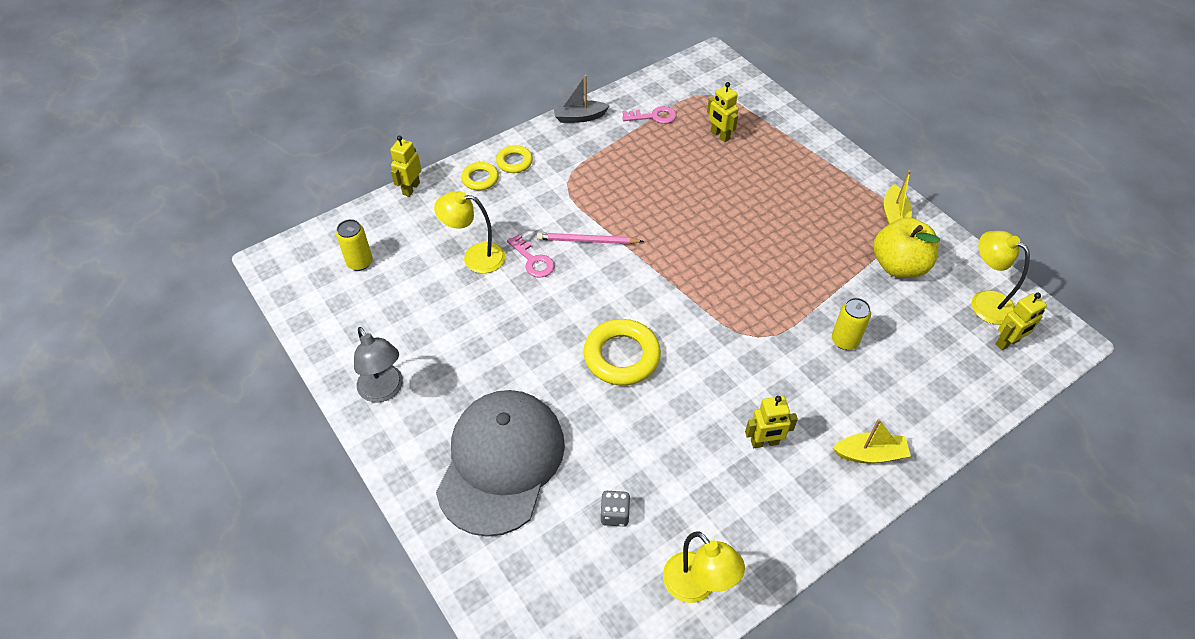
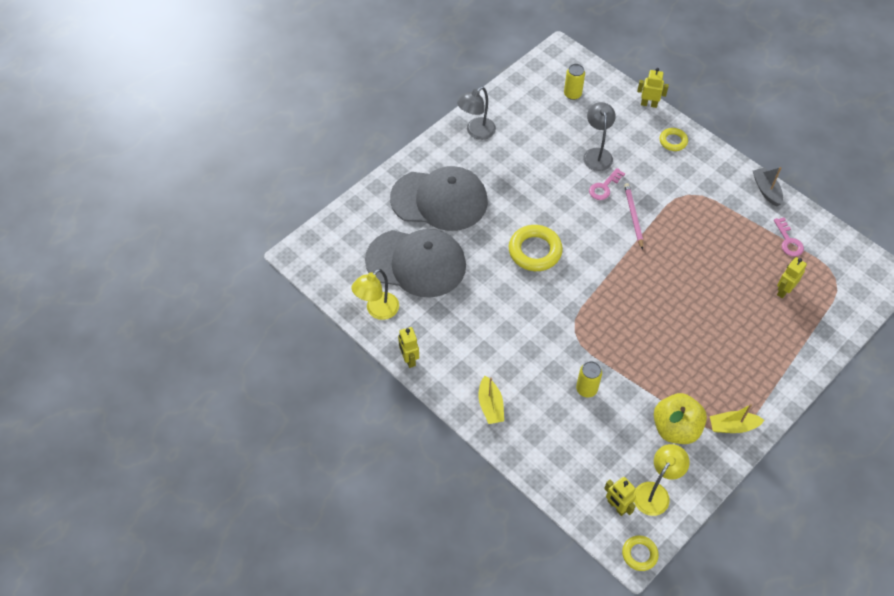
camera: 80 degrees right, 5 degrees up
yellow lamp [434,191,505,273] -> grey lamp [583,102,616,171]
yellow ring [496,145,533,173] -> yellow ring moved to [622,536,659,571]
grey dice [600,491,630,527] -> grey cap [365,229,466,298]
yellow robot [745,396,798,448] -> yellow robot moved to [398,327,419,368]

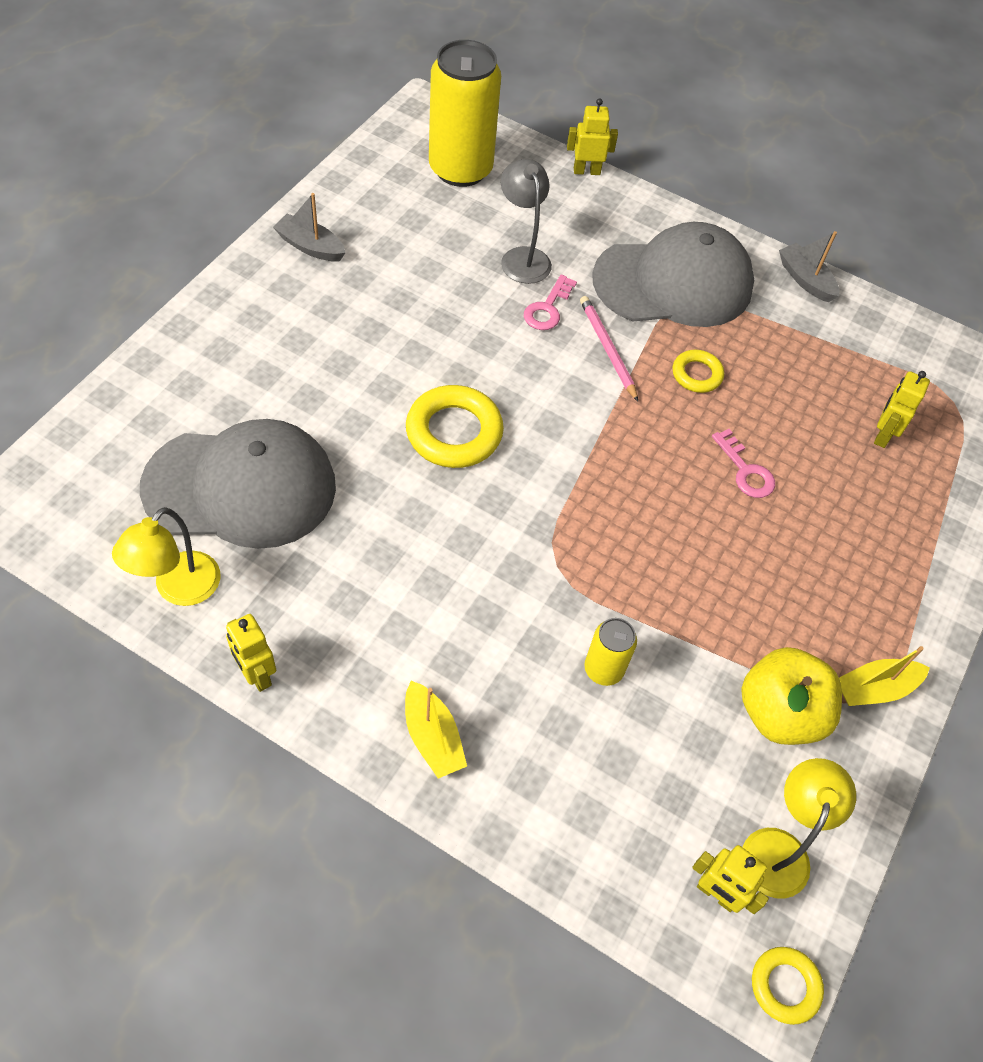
camera: 20 degrees left, 0 degrees up
grey cap [390,166,488,231] -> grey cap moved to [592,222,754,327]
grey lamp [457,87,496,140] -> grey boat [273,193,346,262]
yellow can [564,64,585,100] -> yellow can [429,40,501,187], size x2.11
yellow ring [660,128,688,151] -> yellow ring moved to [673,350,724,393]
pink key [774,217,804,257] -> pink key moved to [712,429,775,498]

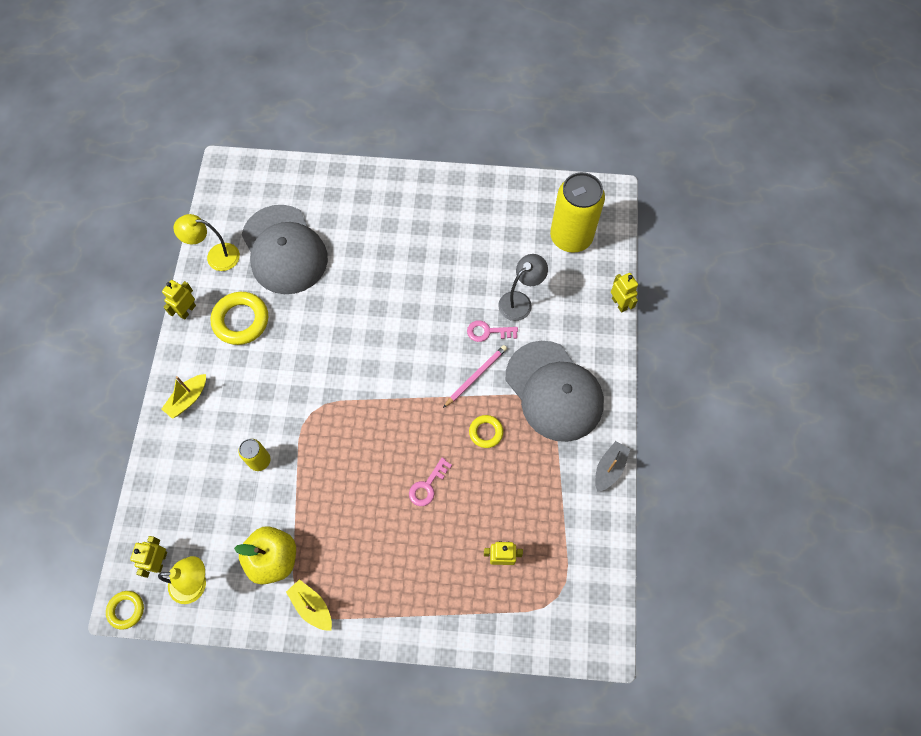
camera: 70 degrees right, 10 degrees up
grey boat [273,193,346,262] -> none
yellow ring [406,385,504,468] -> yellow ring moved to [211,292,268,345]

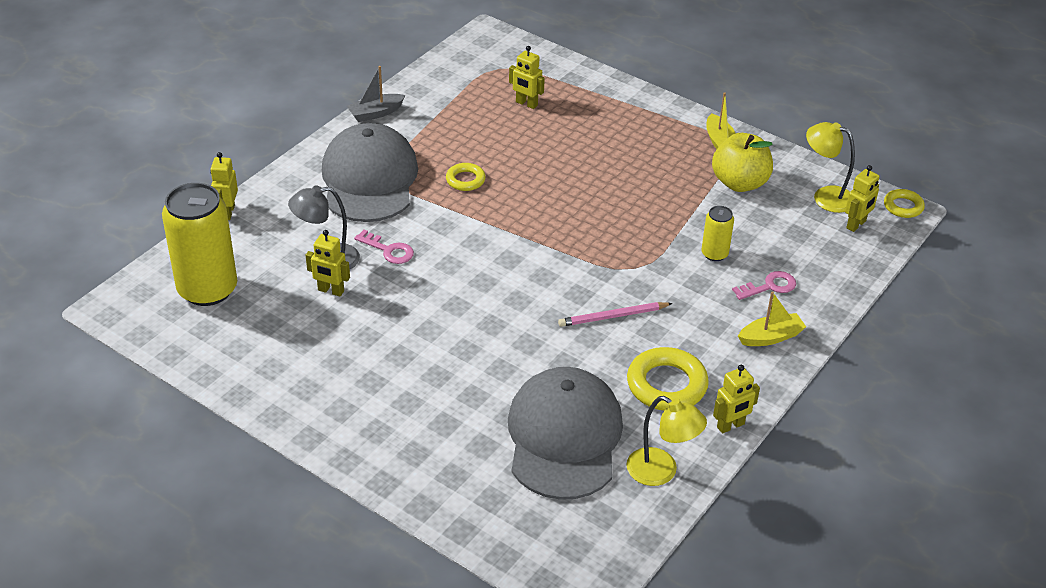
camera: 150 degrees left, 25 degrees down
pink key [409,457,452,506] -> pink key moved to [732,271,796,300]
pink pencil [443,345,507,408] -> pink pencil moved to [558,302,673,327]
none -> yellow robot [306,230,350,297]

